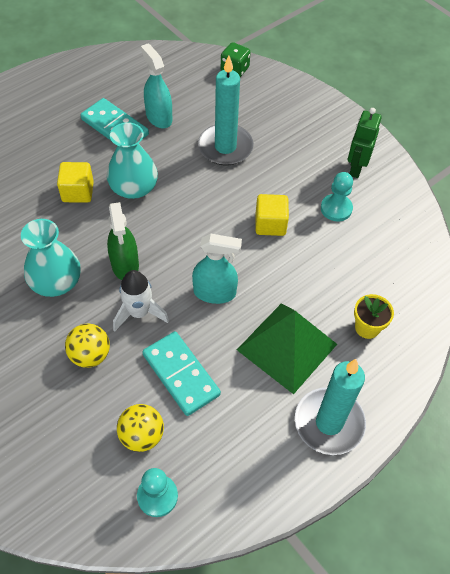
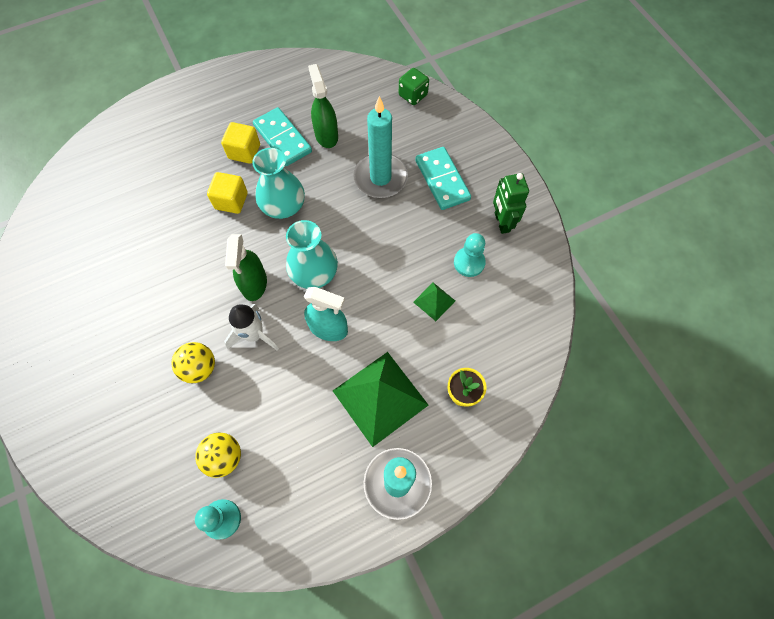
camera: 15 degrees right, 10 degrees up
turquoise vase [21,219,81,297] -> turquoise vase moved to [286,220,338,289]
turquoise spray bottle [141,43,172,128] -> green spray bottle [308,64,338,148]
turquoise domino [142,331,221,416] -> turquoise domino moved to [415,147,471,210]
yellow cube [255,194,289,236] -> yellow cube moved to [221,122,260,164]
green robot [348,108,382,178] -> green robot turned 45 degrees counterclockwise [493,173,529,234]
none -> green pyramid [413,283,455,321]

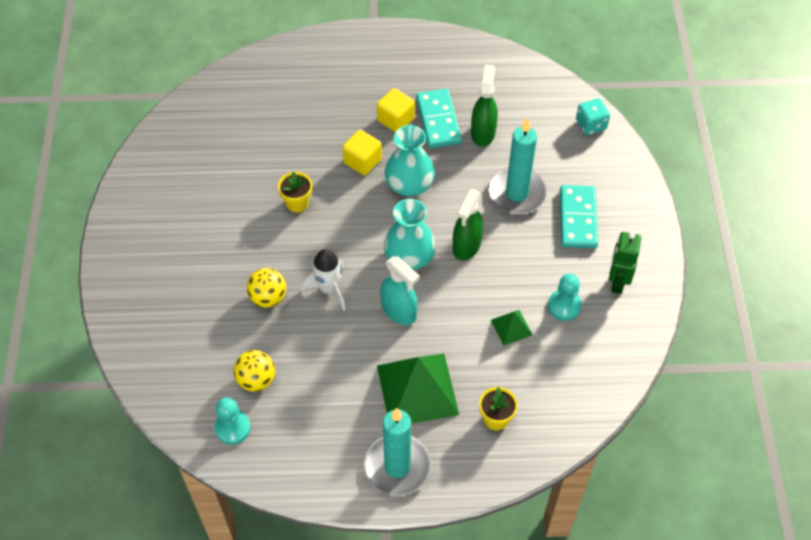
camera: 25 degrees right, 10 degrees down
green spray bottle [225,234,267,301] -> green spray bottle moved to [453,189,483,261]
green dice [399,68,429,105] -> turquoise dice [576,98,610,135]
none -> yellow flower pot [278,172,312,213]

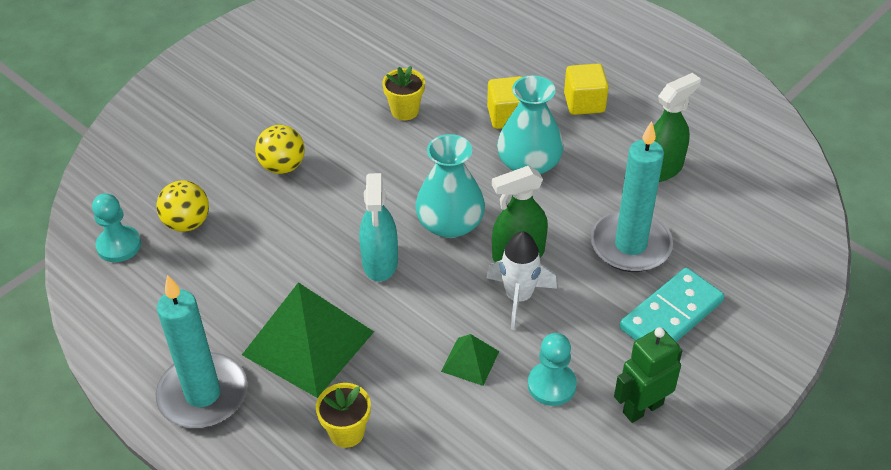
camera: 45 degrees right, 10 degrees down
white rocket [300,249,346,311] -> white rocket moved to [487,232,557,330]
turquoise domino [416,89,462,148] -> none
turquoise dice [576,98,610,135] -> none

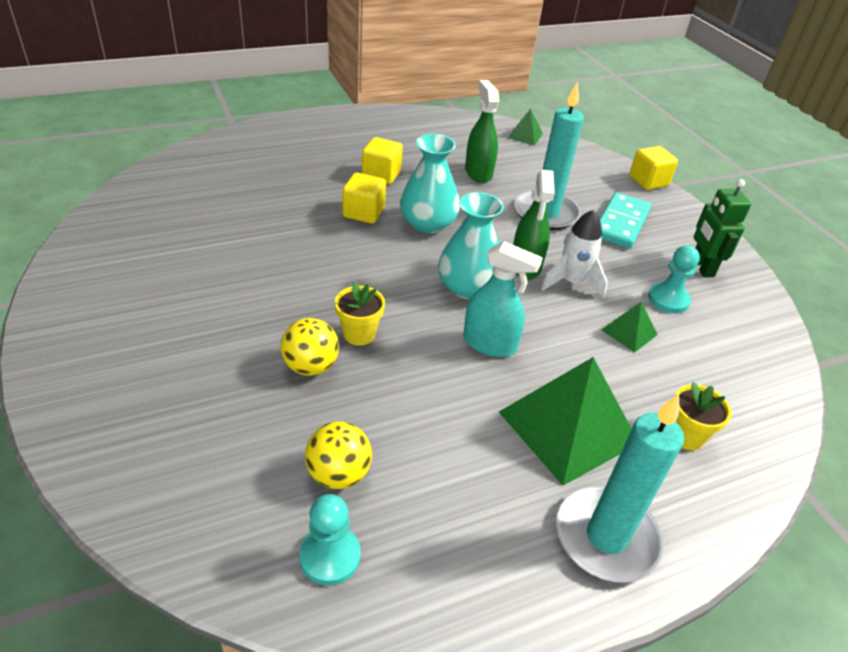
camera: 70 degrees left, 5 degrees down
yellow flower pot [382,66,425,120] -> yellow flower pot moved to [335,282,385,346]
turquoise domino [620,268,725,342] -> turquoise domino turned 45 degrees clockwise [600,192,652,249]
none -> green pyramid [508,109,543,146]
none -> yellow cube [629,146,678,190]

